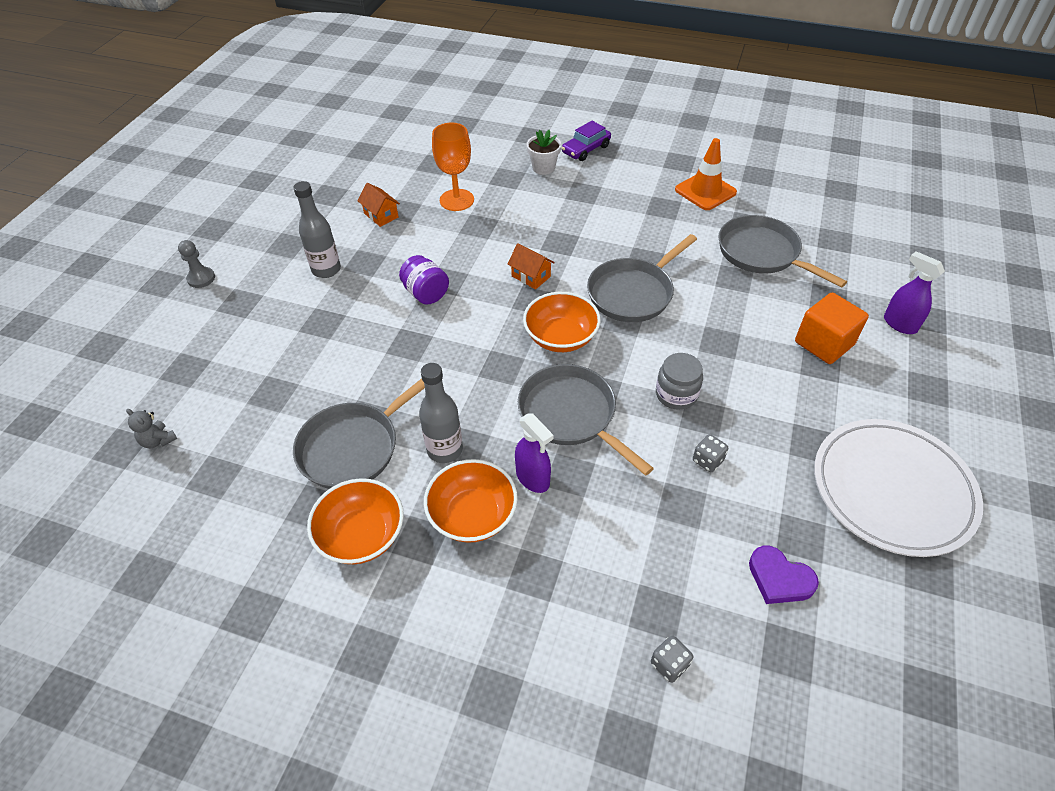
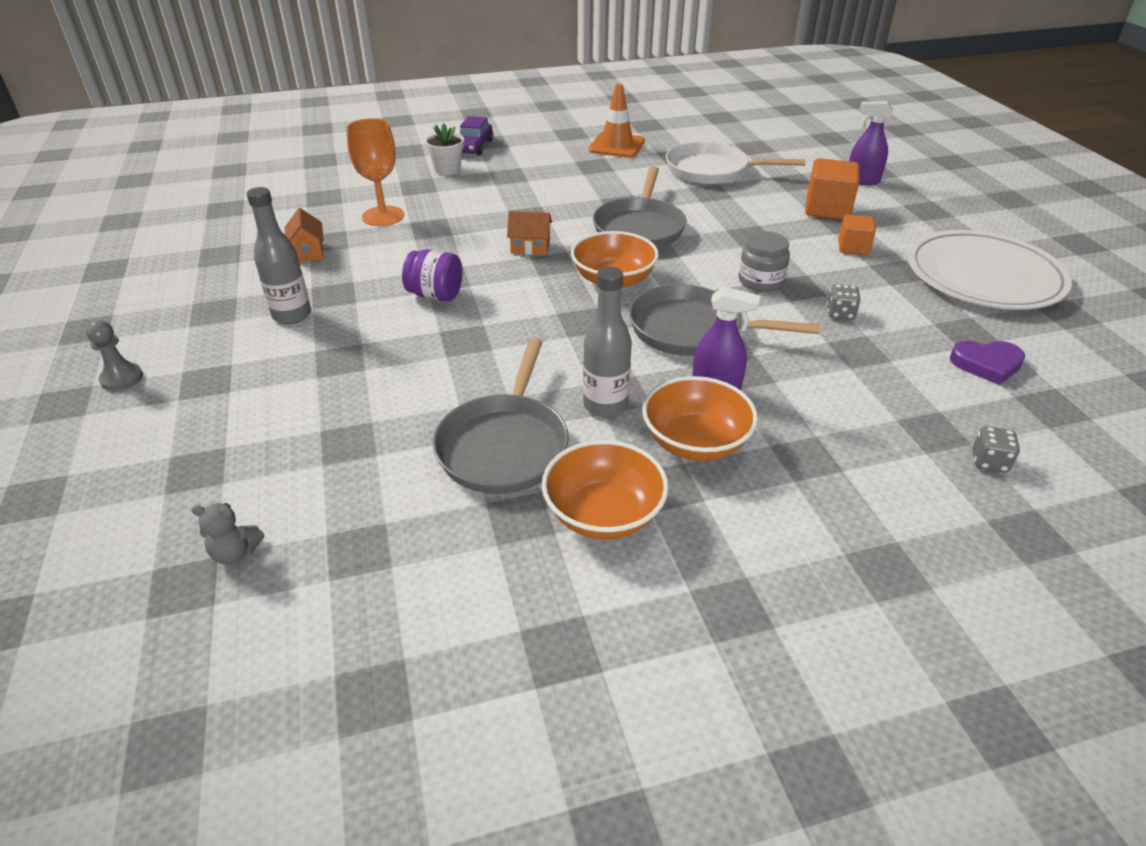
camera: 35 degrees left, 10 degrees down
orange house [358,183,400,227] -> orange house turned 60 degrees clockwise [285,208,324,262]
grey pan [718,215,847,288] -> white pan [666,142,806,184]
none -> orange cube [838,214,876,255]

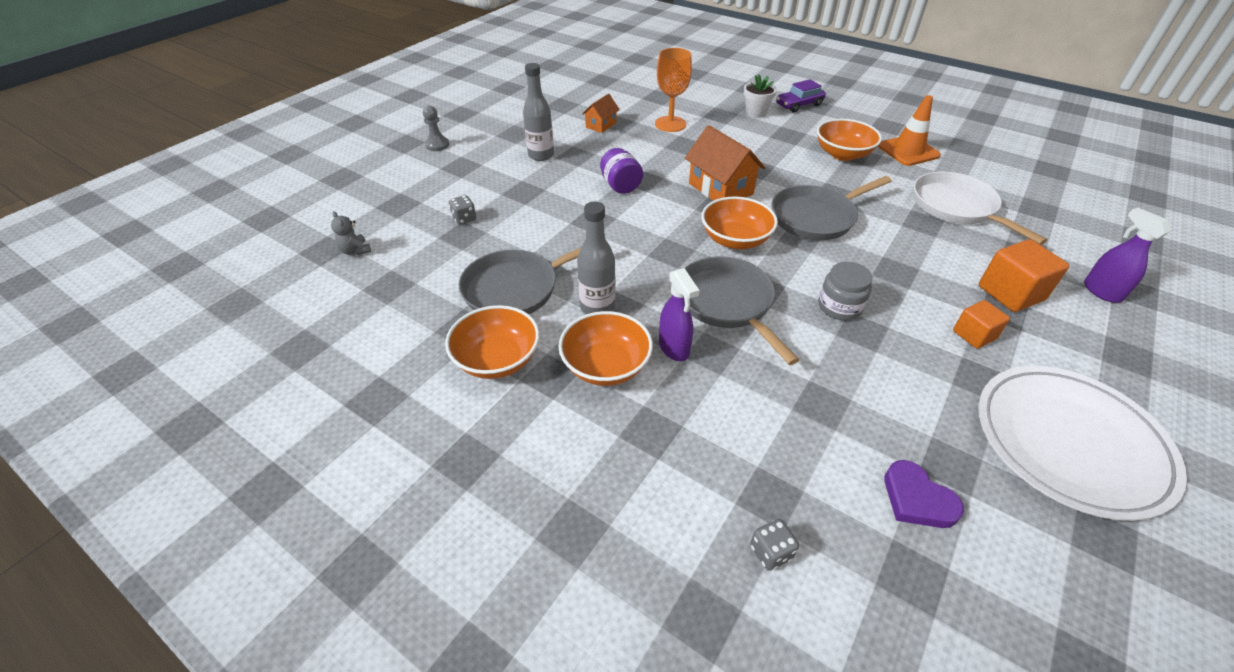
camera: 50 degrees right, 5 degrees up
orange house [507,211,552,255] -> orange house [685,125,765,201], size x1.77
grey dice [827,284,861,320] -> grey dice moved to [449,195,476,225]
none -> orange bowl [817,119,882,161]

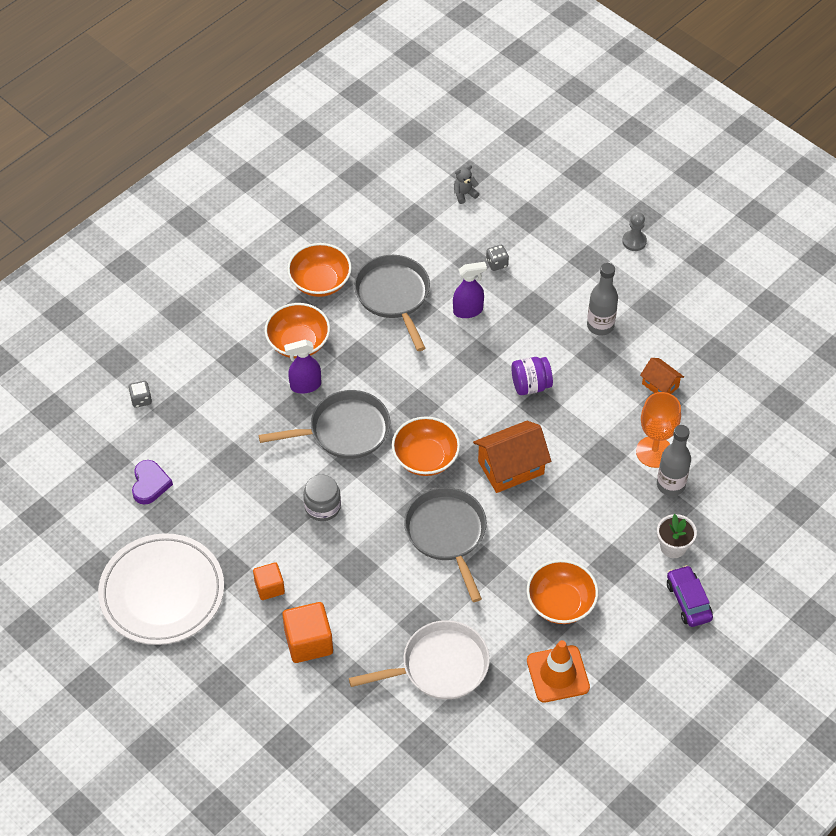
camera: 100 degrees right, 10 degrees up
grey bottle [577,202,615,314] -> grey bottle moved to [657,425,691,496]
purple heart [885,460,964,528] -> purple heart turned 120 degrees clockwise [132,460,173,505]
purple spray bottle [1084,208,1171,303] -> purple spray bottle moved to [453,262,487,318]

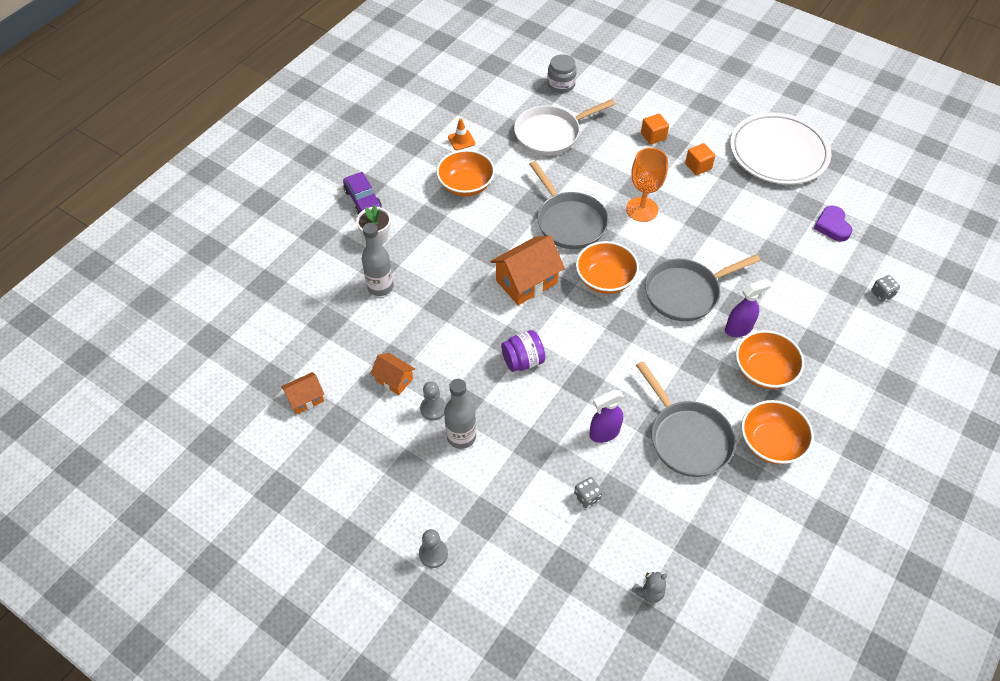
camera: 170 degrees right, 0 degrees up
orange cube [282,602,333,663] -> orange cube [641,114,669,145], size x0.62
grey jar [303,475,341,521] -> grey jar moved to [547,54,577,93]
orange traffic cone [527,640,590,703] -> orange traffic cone [448,118,475,150], size x0.55
orange goblet [636,392,681,468] -> orange goblet moved to [626,148,668,222]
none -> orange house [281,372,325,414]
none -> grey pawn [420,381,446,420]

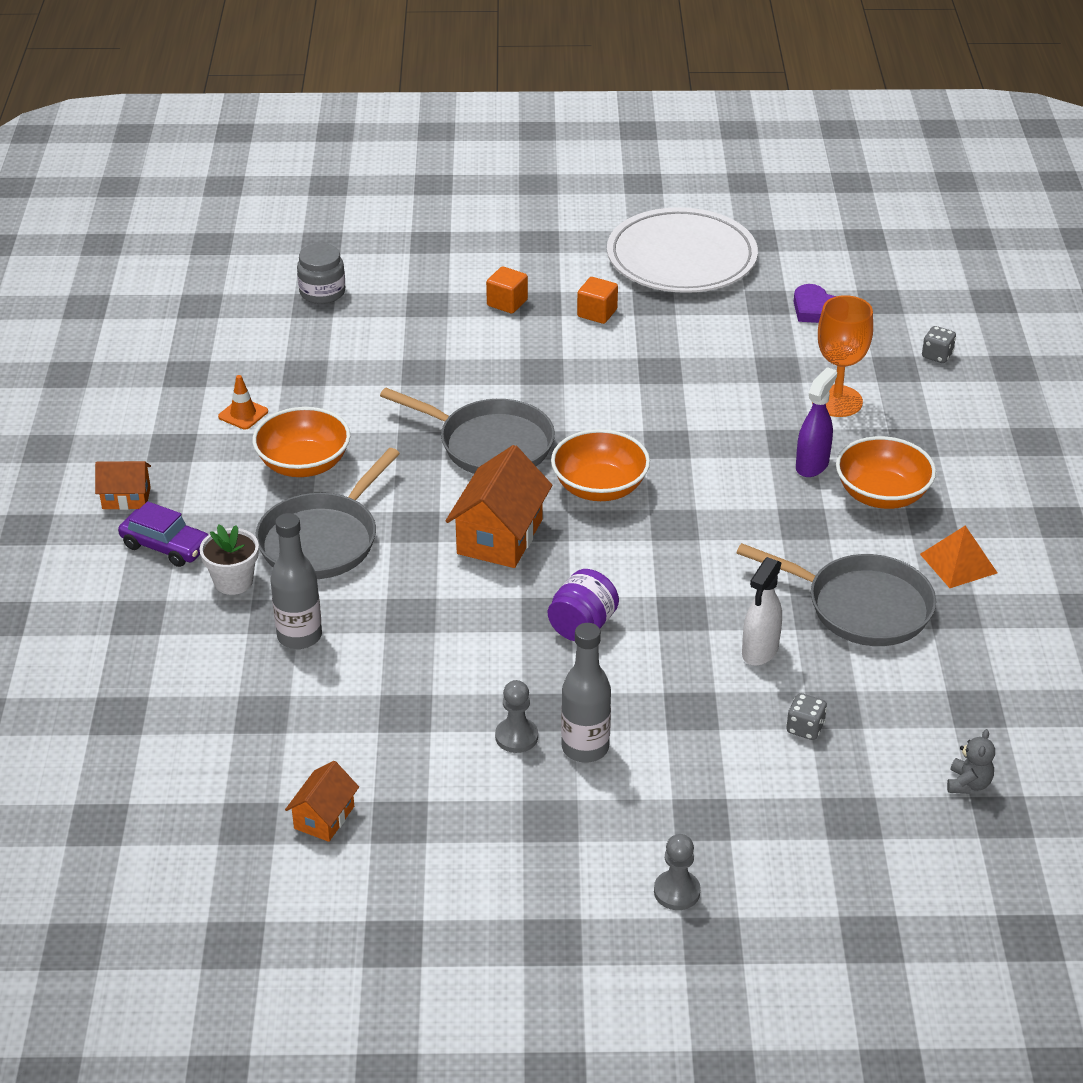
camera: 35 degrees left, 15 degrees down
orange house [370,353,415,395] -> orange house moved to [95,461,151,510]
white pan [514,99,615,156] -> none
purple spray bottle [589,390,624,443] -> white spray bottle [742,557,782,666]
orange goblet [626,148,668,222] -> orange goblet moved to [812,295,873,417]
grey pan [645,255,760,321] -> grey pan moved to [255,448,400,579]
orange bowl [741,400,814,464] -> orange pyramid [920,525,997,588]

